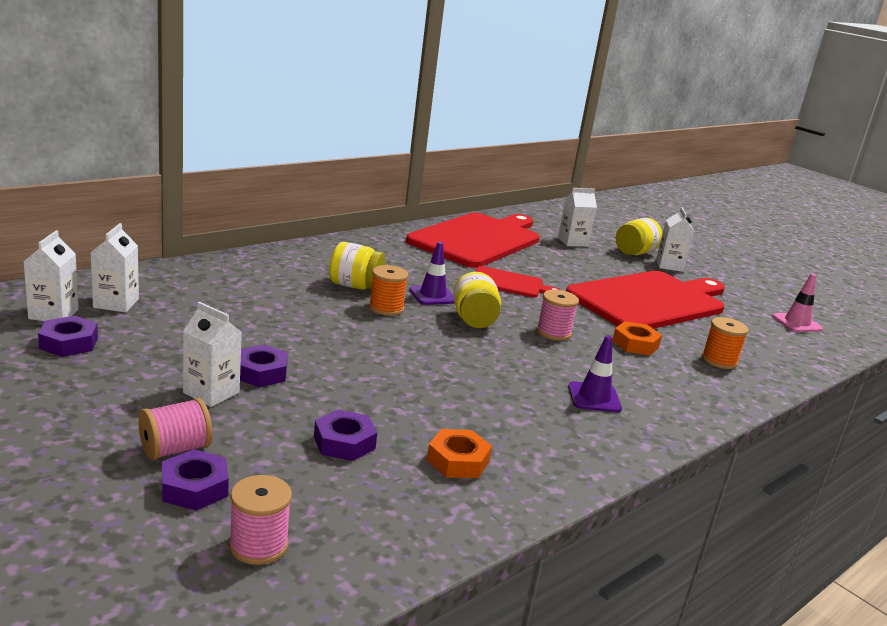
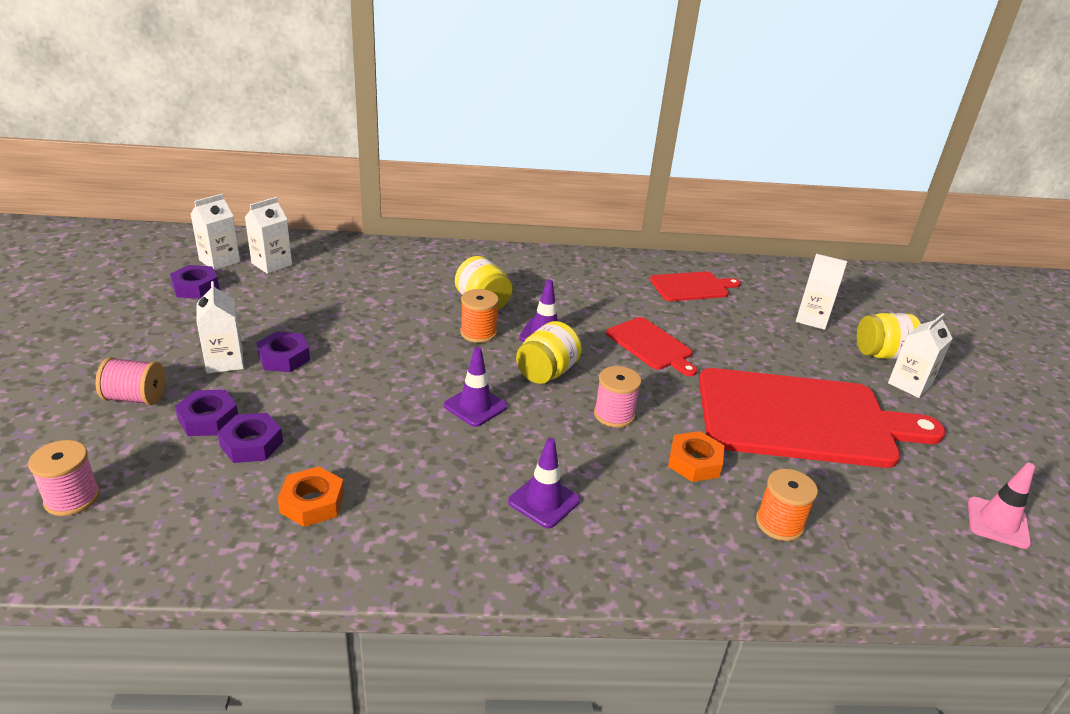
camera: 40 degrees right, 10 degrees up
purple nut [162,449,229,511] -> purple nut moved to [175,390,238,436]
red cutting board [406,213,540,268] -> red cutting board [650,271,741,301], size x0.48
none -> purple traffic cone [444,347,507,427]

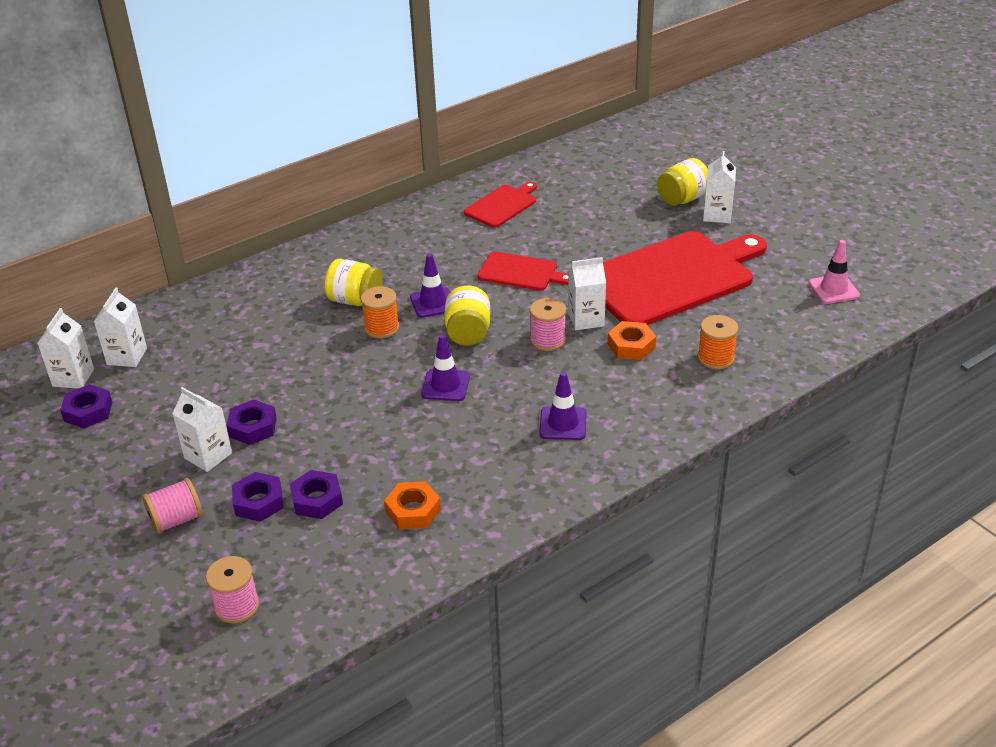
camera: 30 degrees left, 5 degrees up
white carton [796,254,847,330] -> white carton moved to [568,257,606,330]

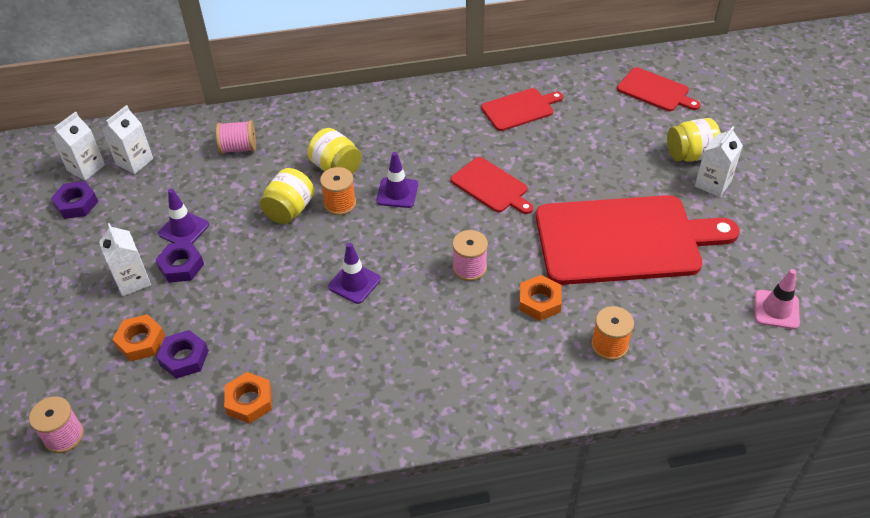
camera: 25 degrees right, 10 degrees up
pink spool [142,478,203,534] -> pink spool moved to [216,120,256,154]
purple nut [232,472,284,522] -> orange nut [112,314,165,361]
yellow jar [445,285,490,346] -> yellow jar moved to [260,168,314,224]
purple traffic cone [539,372,587,440] -> purple traffic cone moved to [158,189,209,243]
white carton [568,257,606,330] -> none
none -> red cutting board [617,67,701,111]

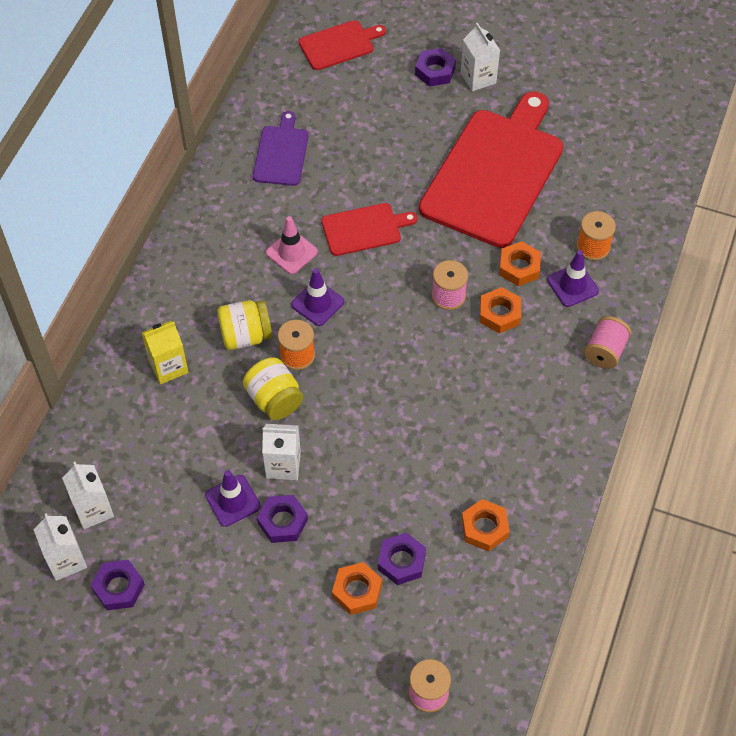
camera: 60 degrees left, 10 degrees up
white carton [99,223,151,296] -> white carton moved to [262,424,301,480]
pink spool [216,120,256,154] -> pink spool moved to [584,316,632,369]
purple traffic cone [328,243,381,304] -> purple traffic cone moved to [547,250,599,307]
red cutting board [481,88,563,131] -> purple cutting board [253,111,309,186]
yellow jar [667,118,721,162] -> purple nut [415,48,456,87]
pink traffic cone [755,269,800,329] -> pink traffic cone moved to [266,216,318,274]
none -> yellow carton [142,321,188,384]
none -> orange nut [480,287,521,334]

